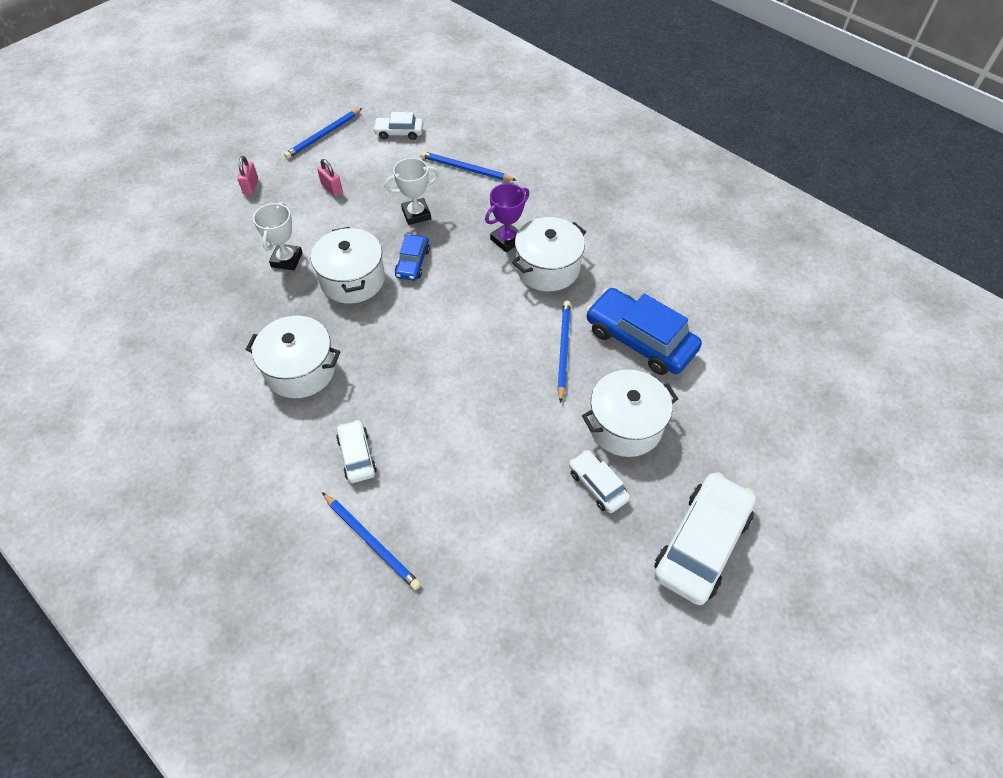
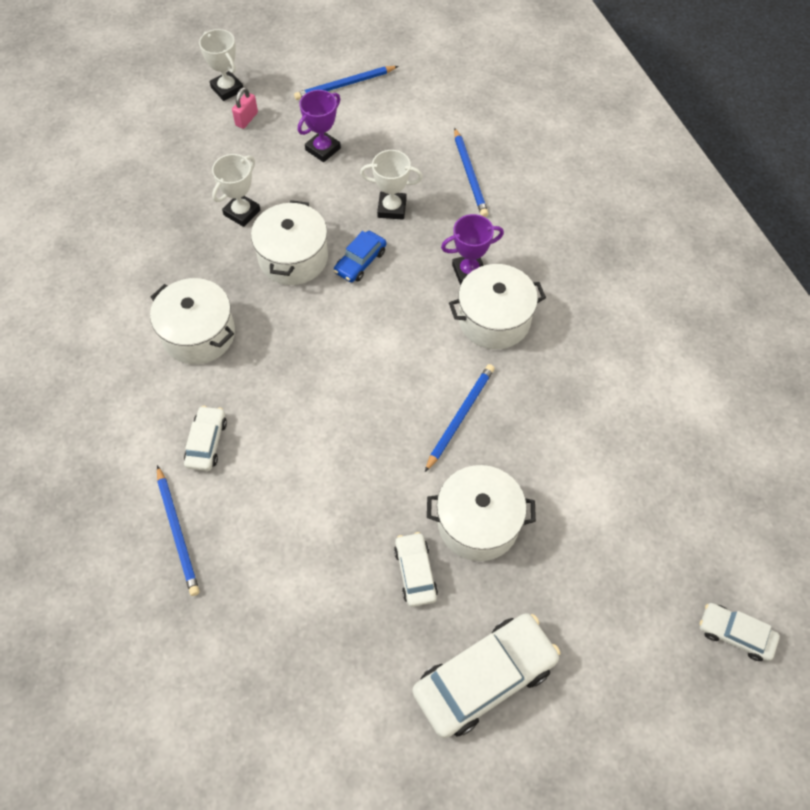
camera: 25 degrees right, 5 degrees up
pink padlock [317,159,343,197] -> purple trophy [298,90,341,162]
white car [373,112,423,140] -> white car moved to [699,603,780,661]
blue pencil [420,151,517,181] -> blue pencil turned 150 degrees counterclockwise [454,128,488,217]
blue car [586,288,702,375] -> none
none -> white trophy [199,29,243,101]

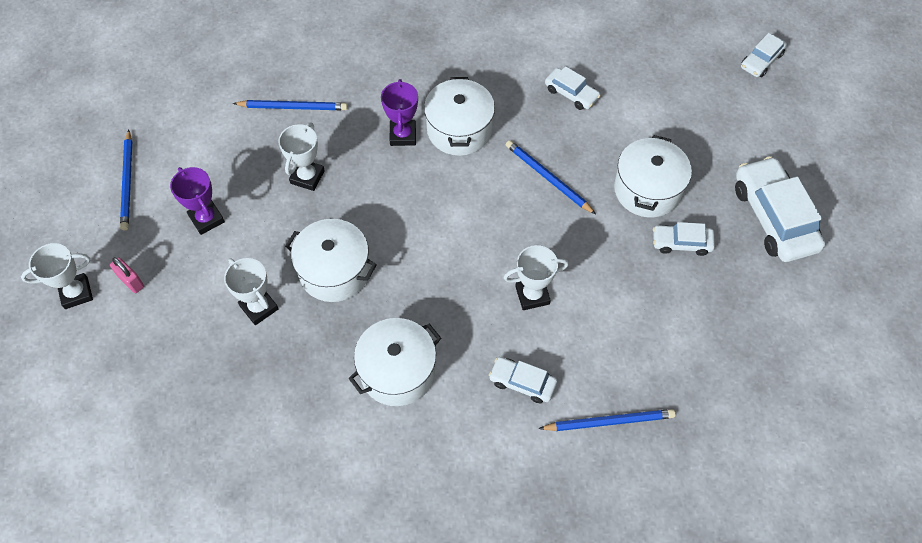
camera: 75 degrees left, 0 degrees up
blue car [334,231,386,282] -> none
none -> white trophy [504,245,569,310]
none -> white car [545,66,601,110]

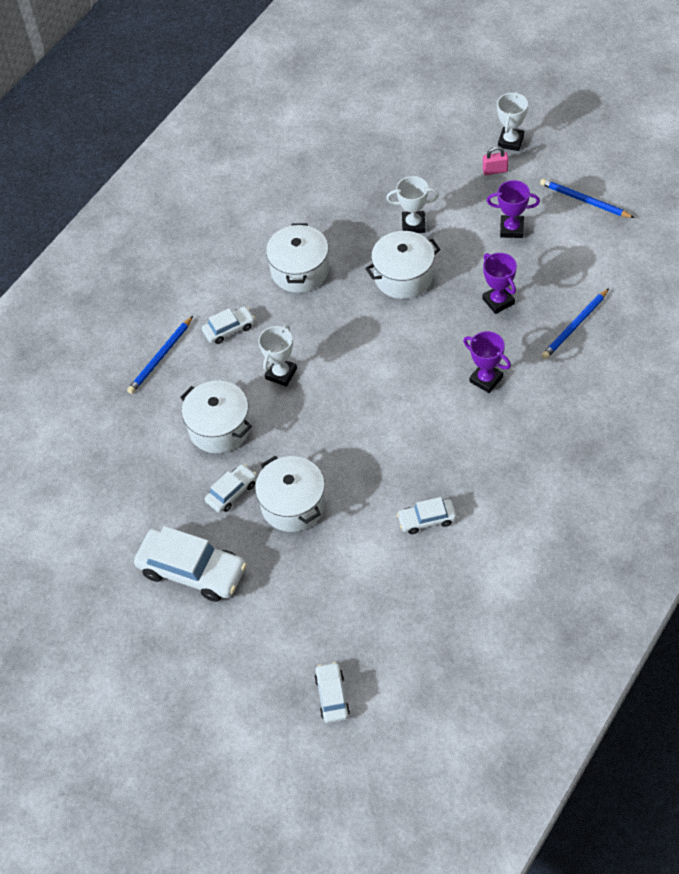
camera: 135 degrees right, 5 degrees down
white trophy [278,122,325,191] -> purple trophy [482,253,517,314]
white pot [424,77,495,156] -> white pot moved to [180,381,252,453]
blue pencil [506,140,596,214] -> none

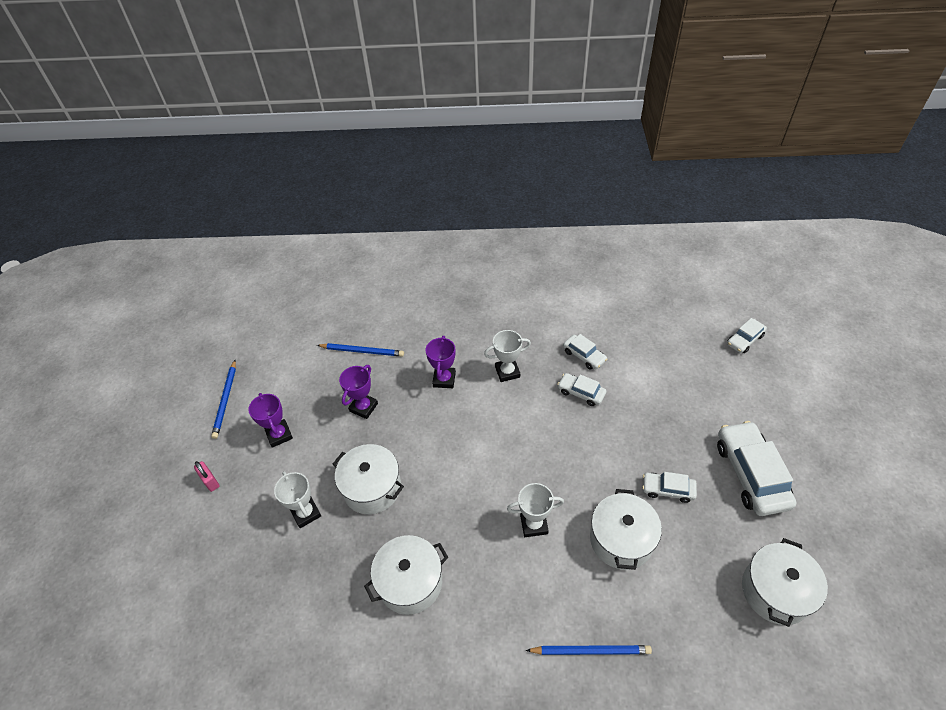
camera: 125 degrees left, 5 degrees down
white car [202,306,255,344] -> white car moved to [557,373,606,406]
white pot [255,456,326,532] -> white pot moved to [742,538,828,627]
white trophy [497,92,528,151] -> white trophy moved to [484,330,531,382]

